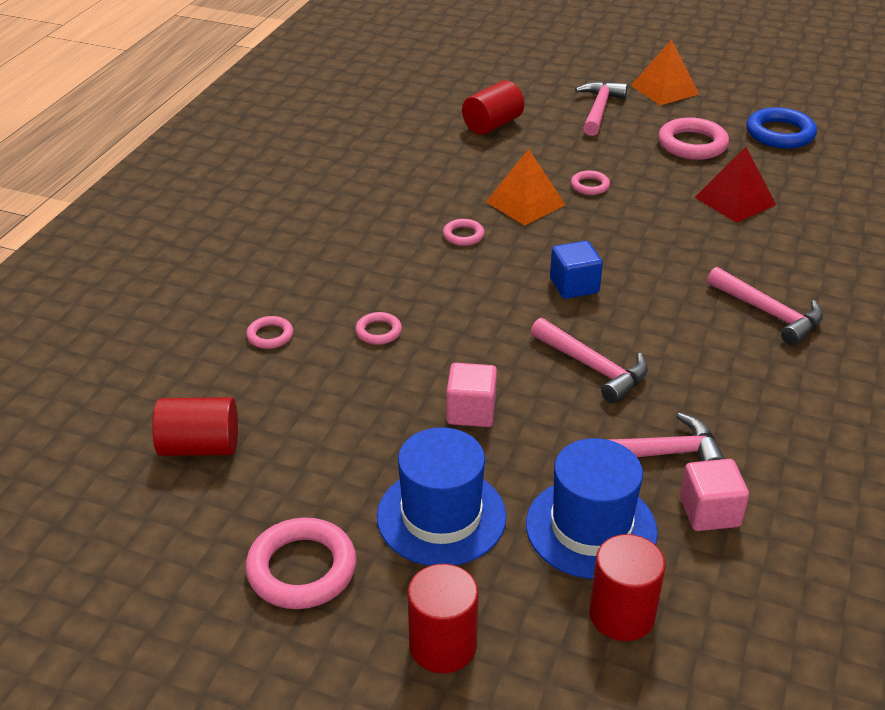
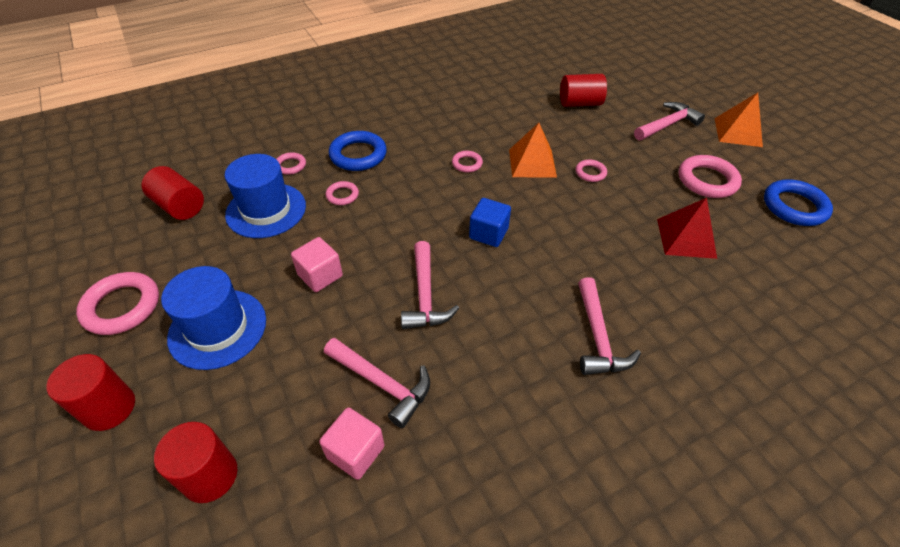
camera: 40 degrees right, 10 degrees up
blue hat [526,438,658,579] -> blue hat moved to [225,154,306,238]
none -> blue ring [329,131,387,171]

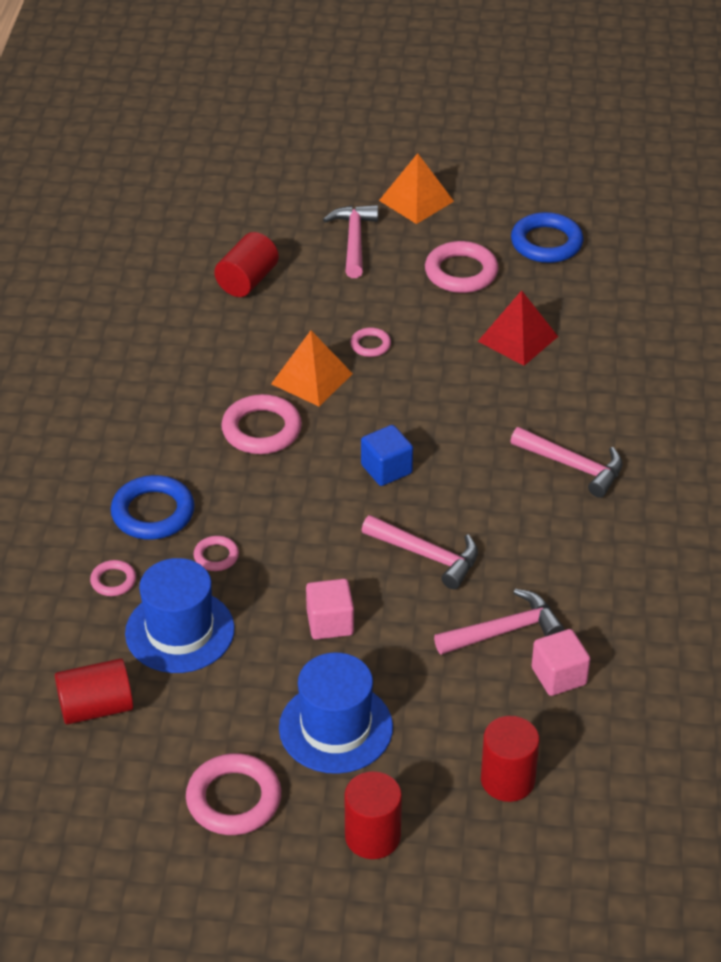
camera: 55 degrees left, 5 degrees down
pink ring [452,151,483,173] -> pink ring [221,394,302,454], size x1.88

